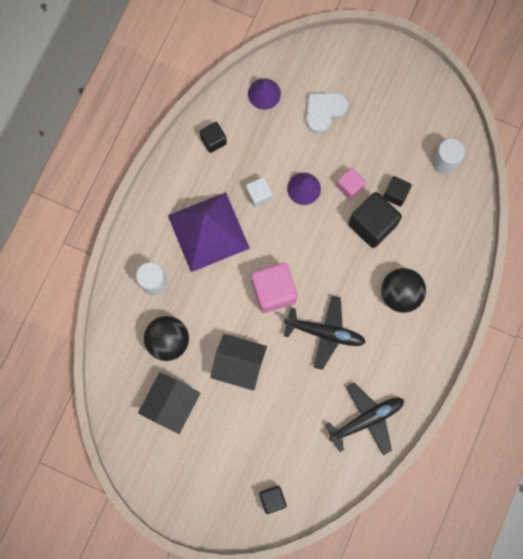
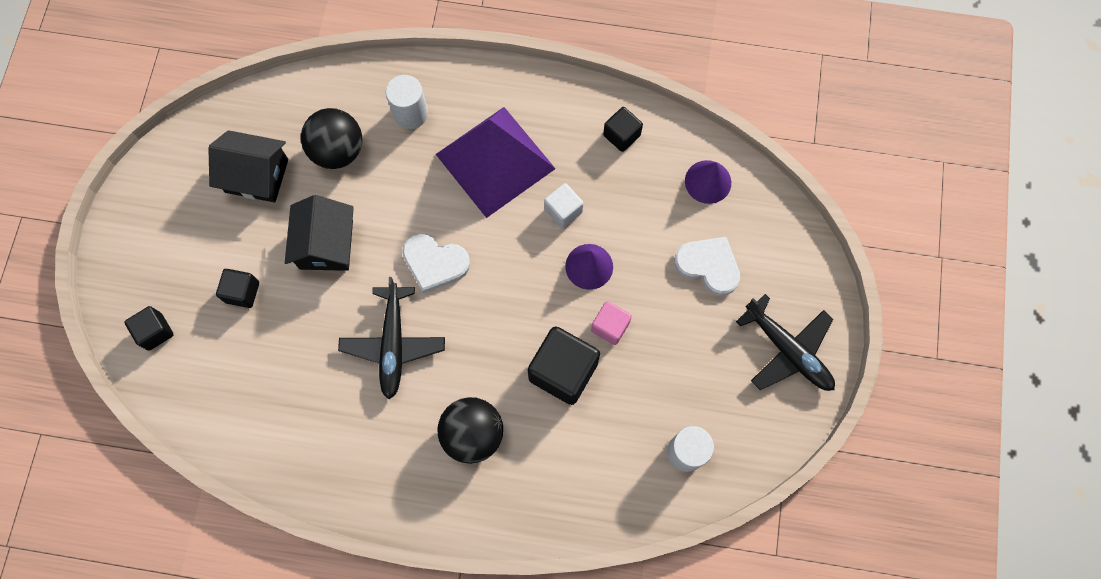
camera: 75 degrees right, 5 degrees down
pink cube [251,263,298,313] -> white heart [402,234,470,293]
black plane [325,383,404,455] -> black plane moved to [736,294,835,391]
black cube [383,176,412,206] -> black cube moved to [216,269,259,308]

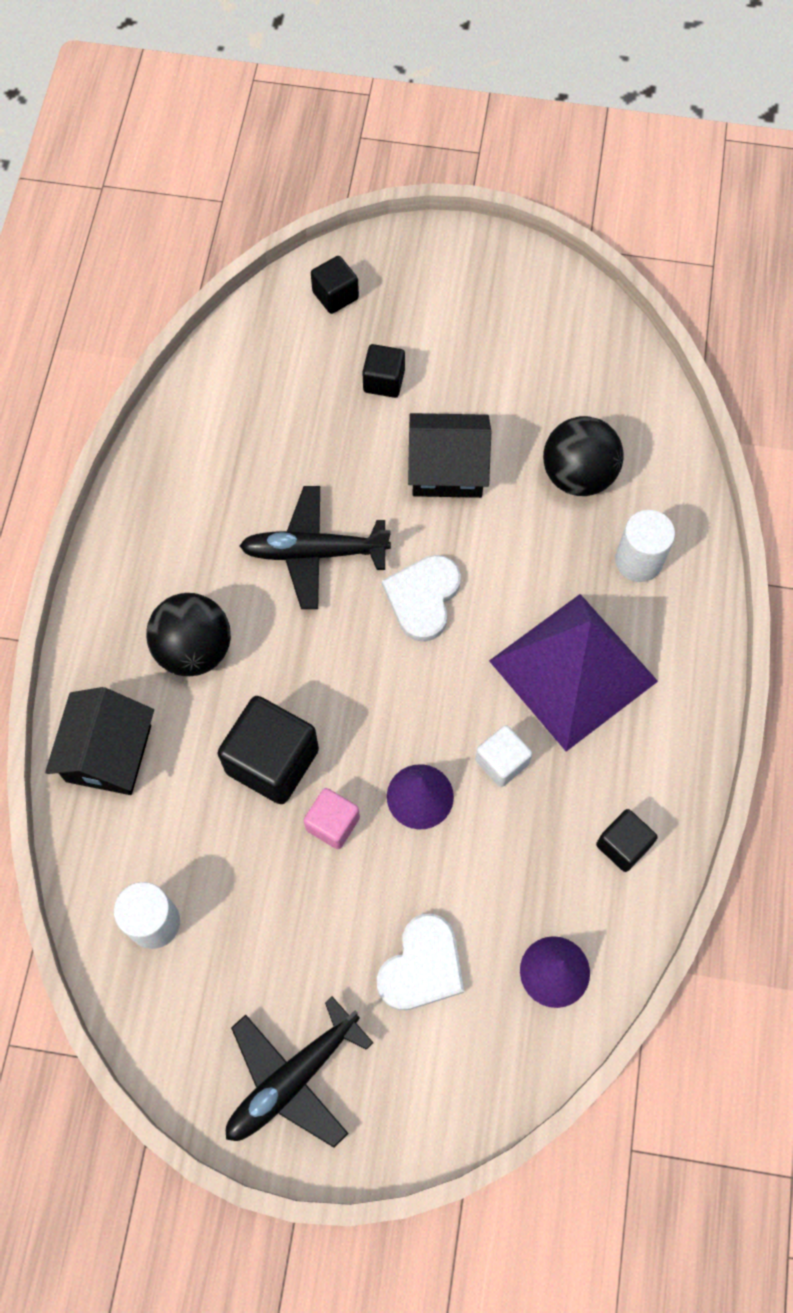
camera: 90 degrees right, 5 degrees down
black house [208,130,288,202] -> black house moved to [45,687,154,795]

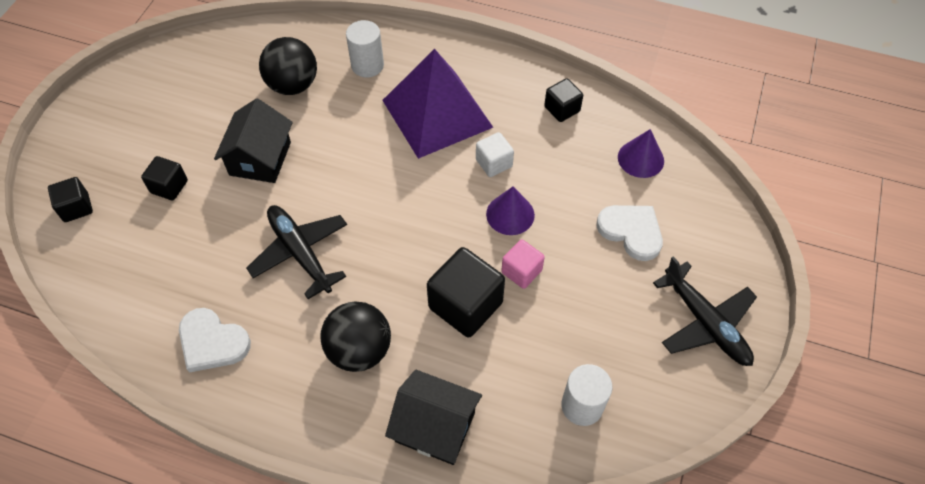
camera: 80 degrees left, 10 degrees down
black plane [239,486,391,609] -> black plane turned 135 degrees clockwise [246,205,347,299]
white heart [382,555,461,642] -> white heart moved to [179,308,251,373]

